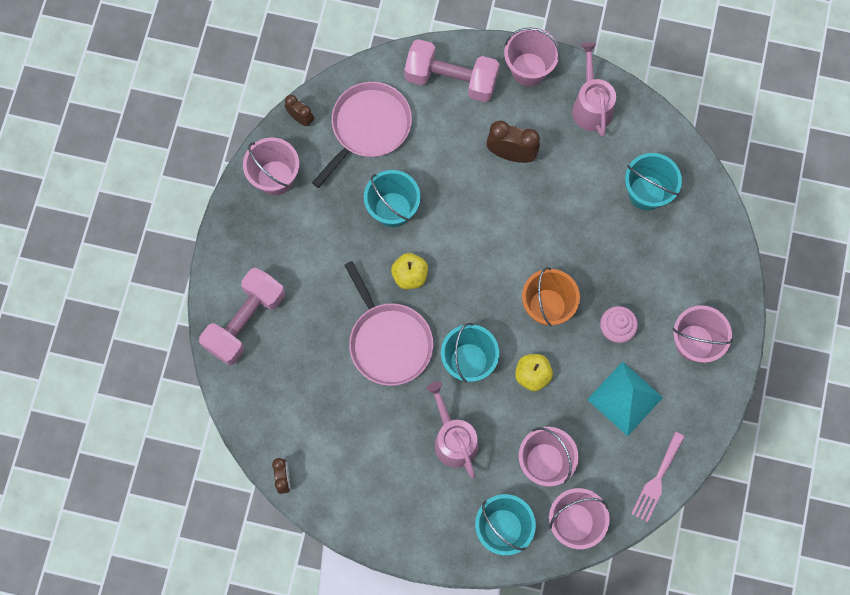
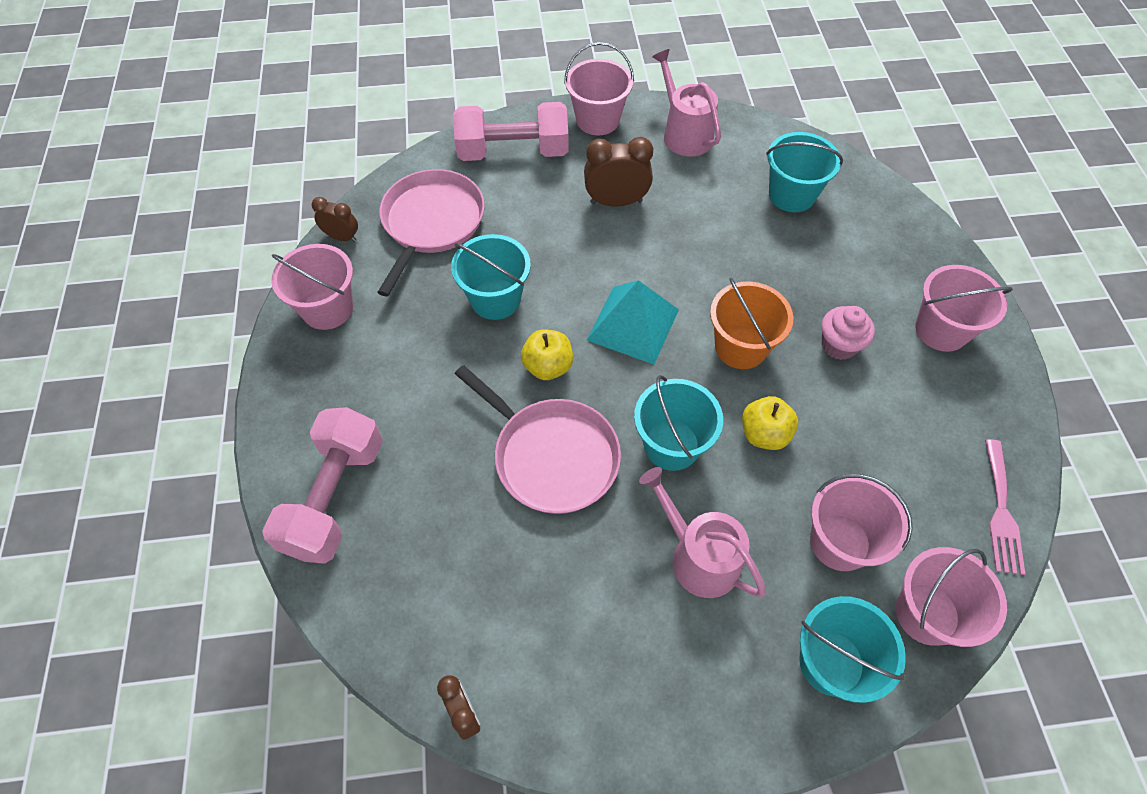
camera: 20 degrees left, 15 degrees down
turquoise pyramid [587,361,663,436] -> turquoise pyramid moved to [587,280,679,364]

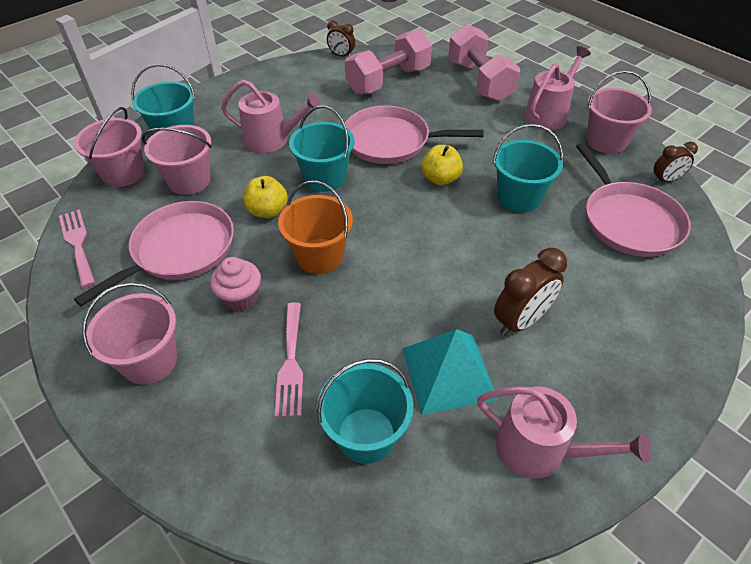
camera: 145 degrees right, 10 degrees down
pink dumbbell [453,102,569,161] -> pink dumbbell moved to [345,29,432,95]
pink bucket [564,42,634,135] -> none
turquoise pyramid [587,280,679,364] -> turquoise pyramid moved to [402,329,498,415]
none -> pink pan [74,201,234,306]
none -> pink fork [274,302,303,418]
none -> pink watering can [524,46,591,130]

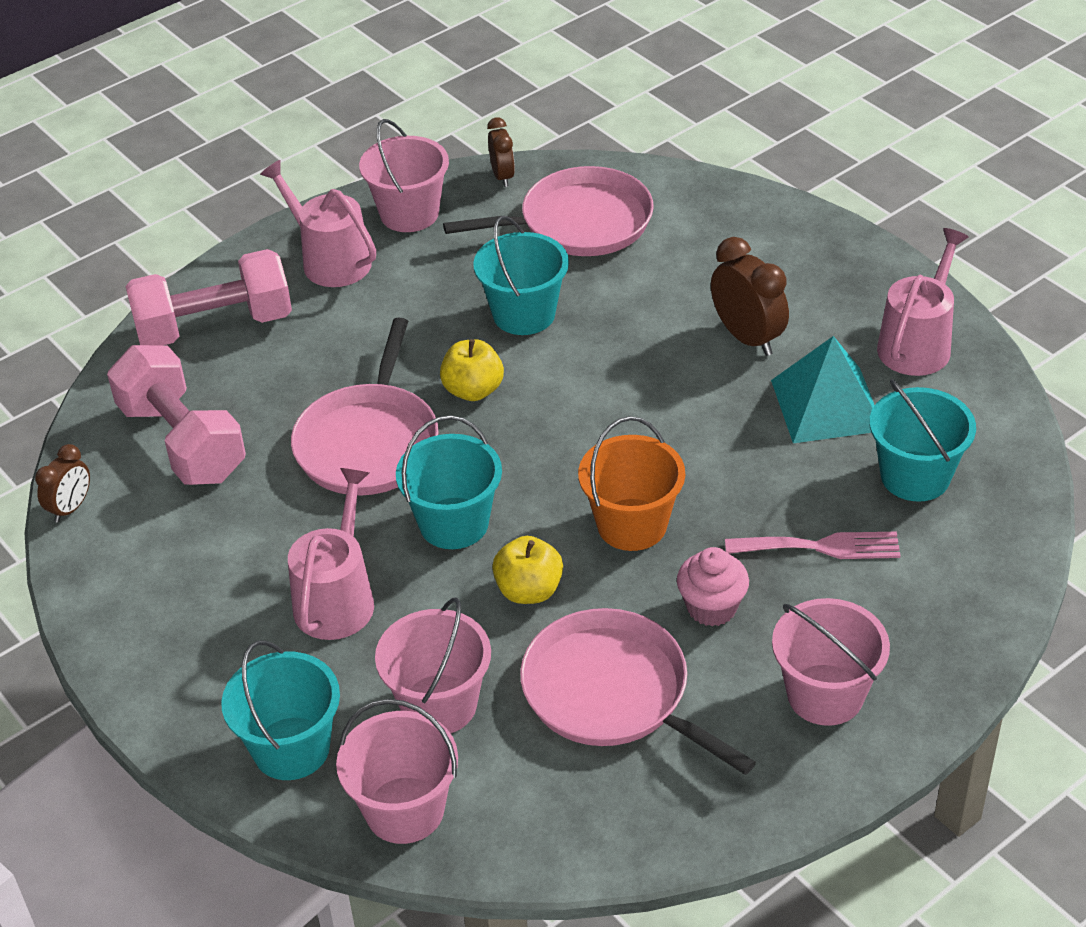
camera: 85 degrees left, 5 degrees down
pink fork [59,209,96,288] -> none

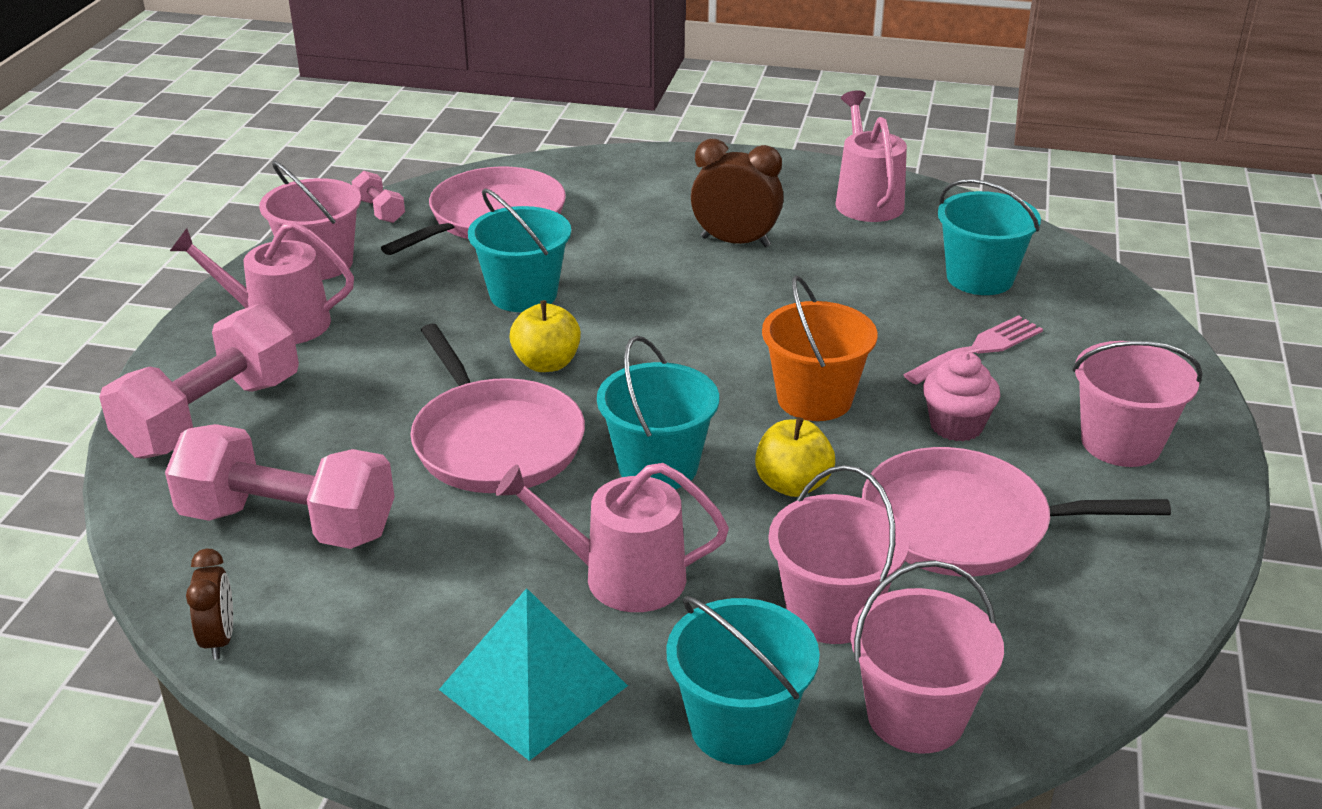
camera: 40 degrees left, 10 degrees down
pink watering can [288,468,374,640] -> pink watering can turned 60 degrees counterclockwise [496,463,729,612]
brown clock [487,117,515,187] -> pink dumbbell [352,171,405,223]
turquoise pyramid [771,336,875,443] -> turquoise pyramid moved to [439,588,628,761]

